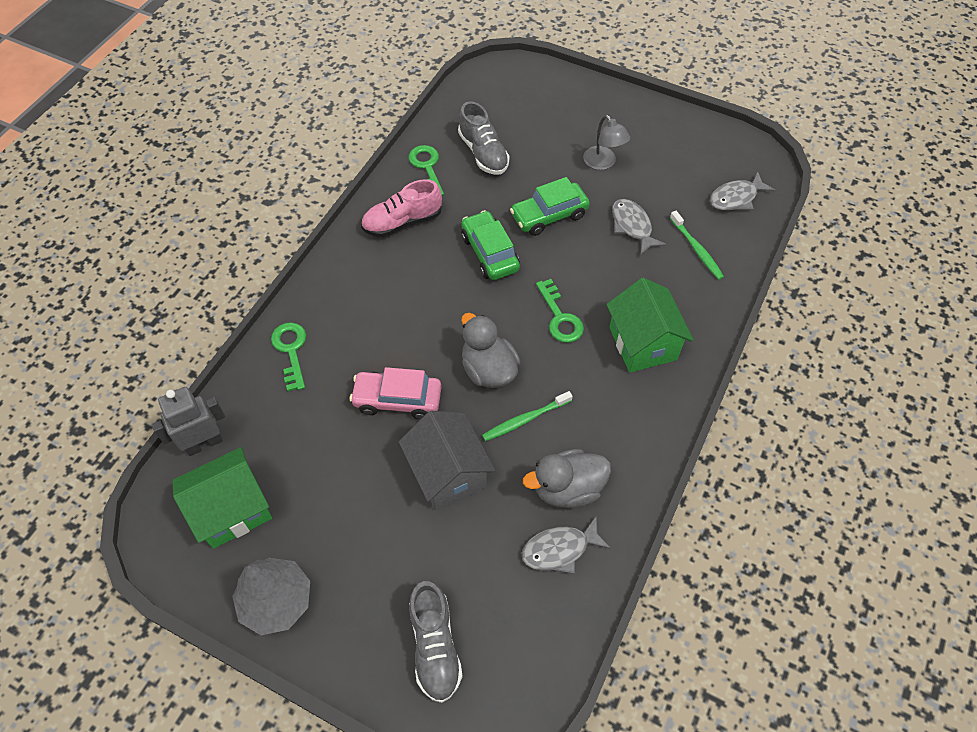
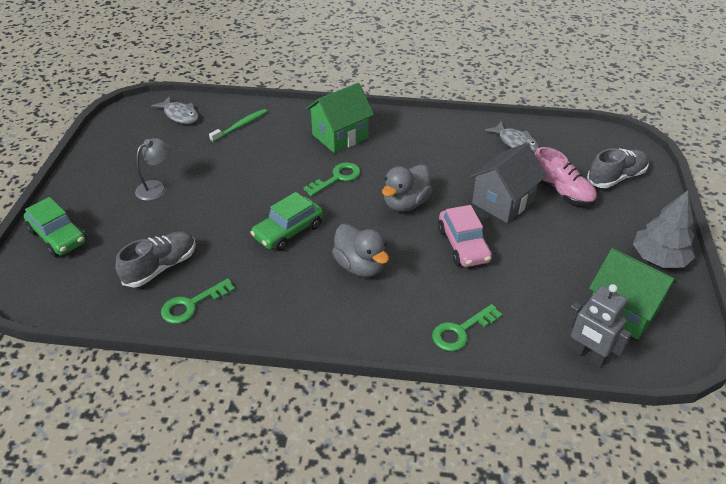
camera: 110 degrees left, 15 degrees down
pink shoe [361,179,442,237] -> pink shoe moved to [534,147,597,206]
green toothbrush [482,391,573,441] -> none
green car [510,177,590,236] -> green car moved to [24,197,87,257]
grey duck [523,449,611,508] -> grey duck moved to [332,223,389,277]
grey fish [612,199,667,256] -> none

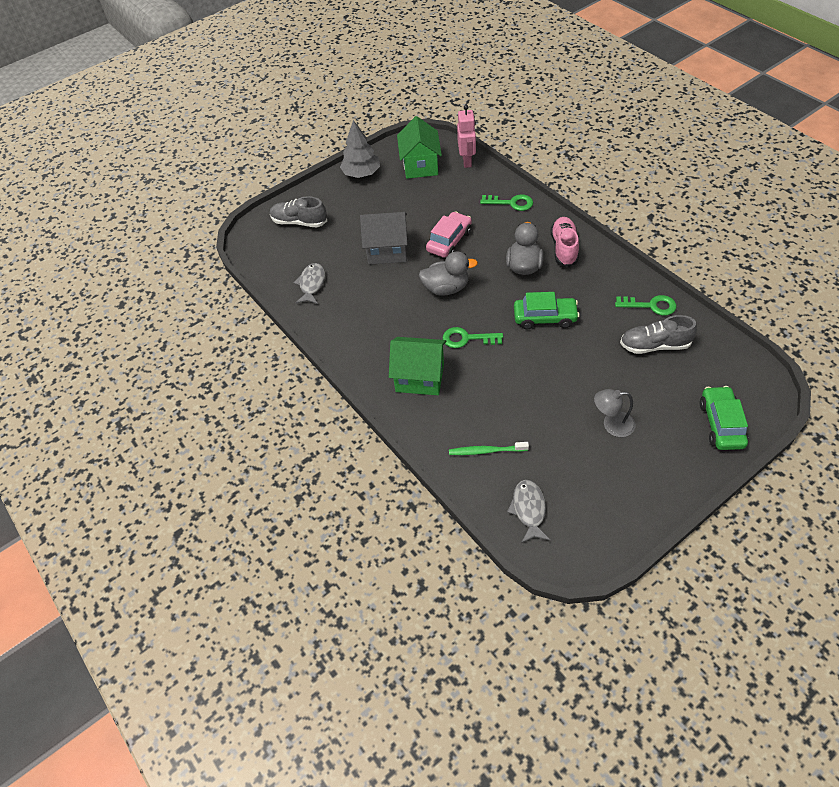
camera: 130 degrees left, 10 degrees up
pink shoe [534,147,597,206] -> pink shoe moved to [551,217,579,267]
grey robot [565,284,632,368] -> pink robot [457,105,476,168]

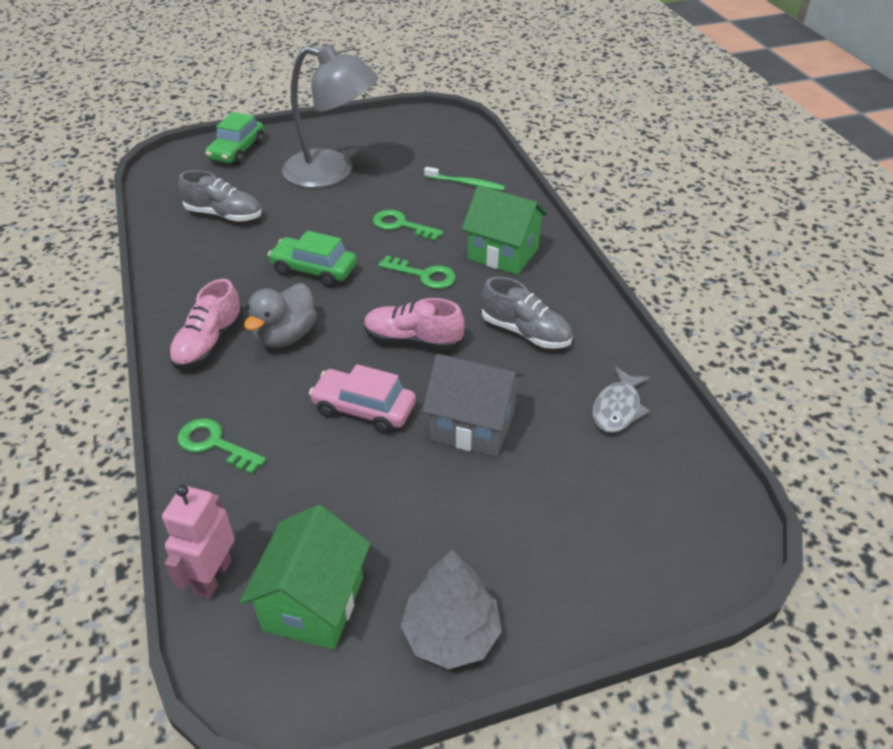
camera: 165 degrees left, 10 degrees down
grey shoe [270,196,327,227] -> grey shoe moved to [481,277,573,349]
grey duck [419,251,478,296] -> pink shoe [364,298,465,350]
pink car [426,211,472,258] -> pink car turned 60 degrees clockwise [309,364,416,434]
grey fish [507,479,550,543] -> none
grey lamp [594,389,636,437] -> grey lamp [282,44,378,188], size x2.16
green key [615,295,677,316] -> green key moved to [373,210,443,241]

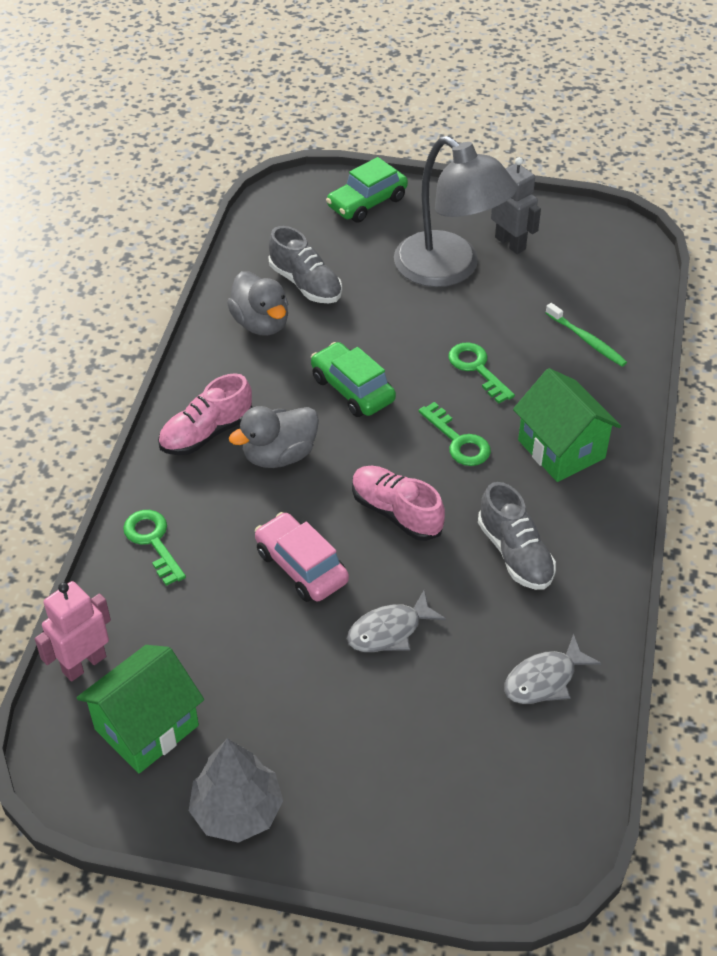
camera: 30 degrees right, 5 degrees up
grey house [422,354,524,457] -> grey fish [347,590,446,652]
none -> grey duck [227,271,288,336]
none -> grey robot [491,157,541,254]

